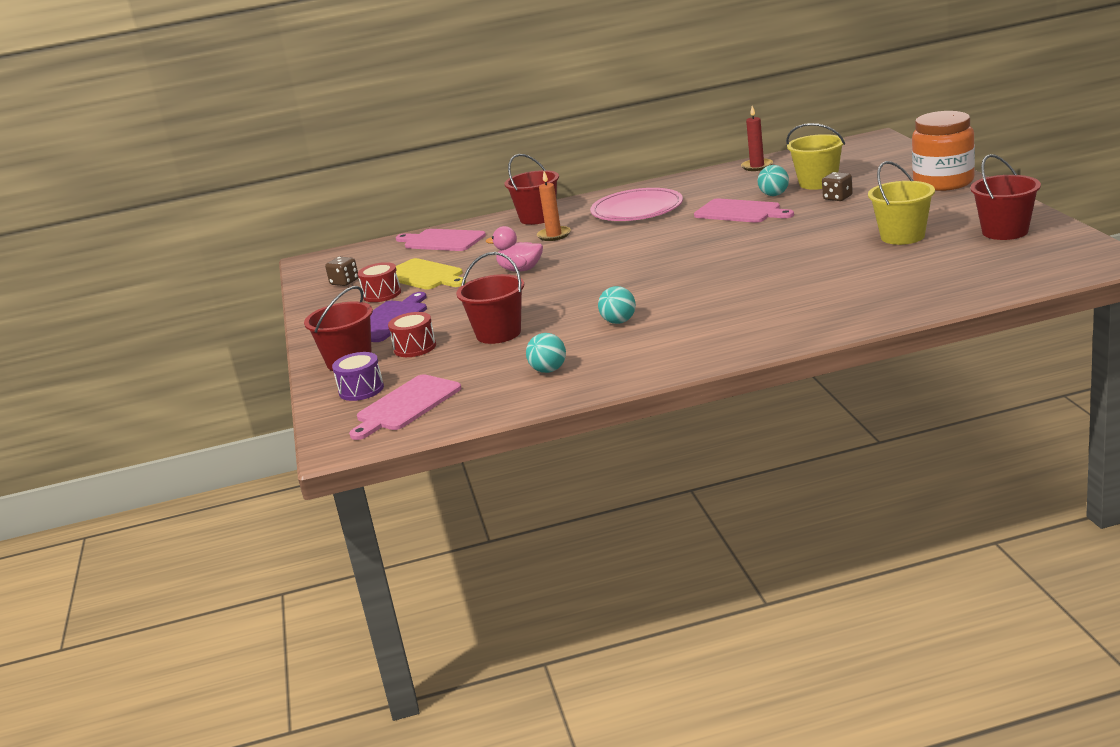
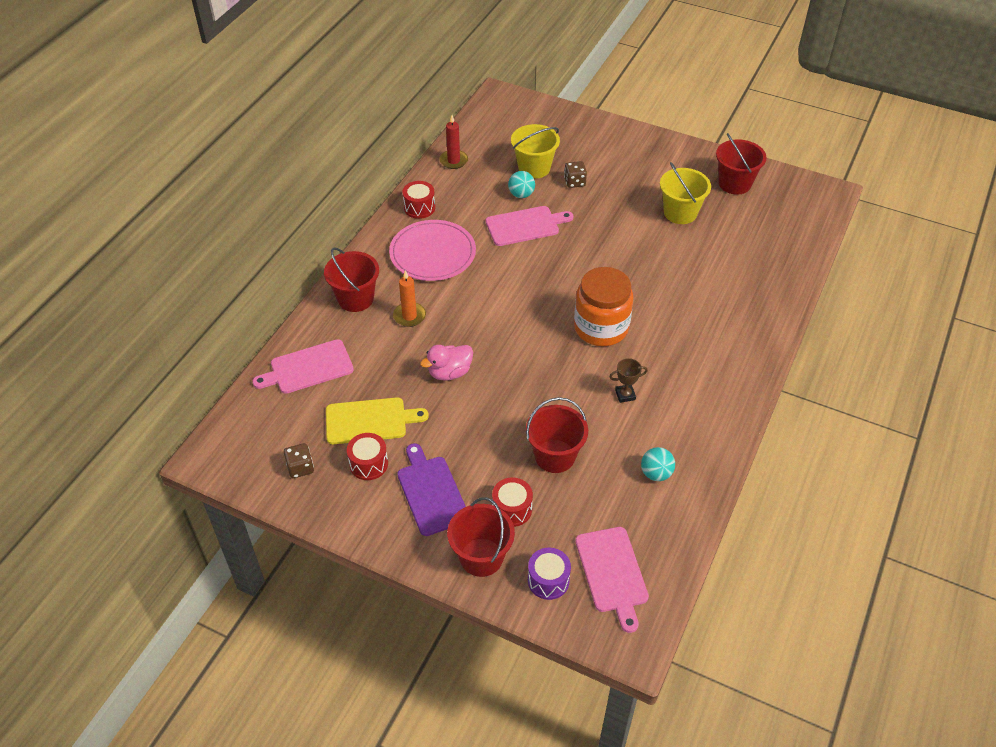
camera: 55 degrees left, 25 degrees up
turquoise ball [598,286,636,324] -> brown trophy [609,358,648,403]
orange jar [912,111,975,191] -> orange jar moved to [574,267,633,346]
none -> red drum [403,181,435,219]

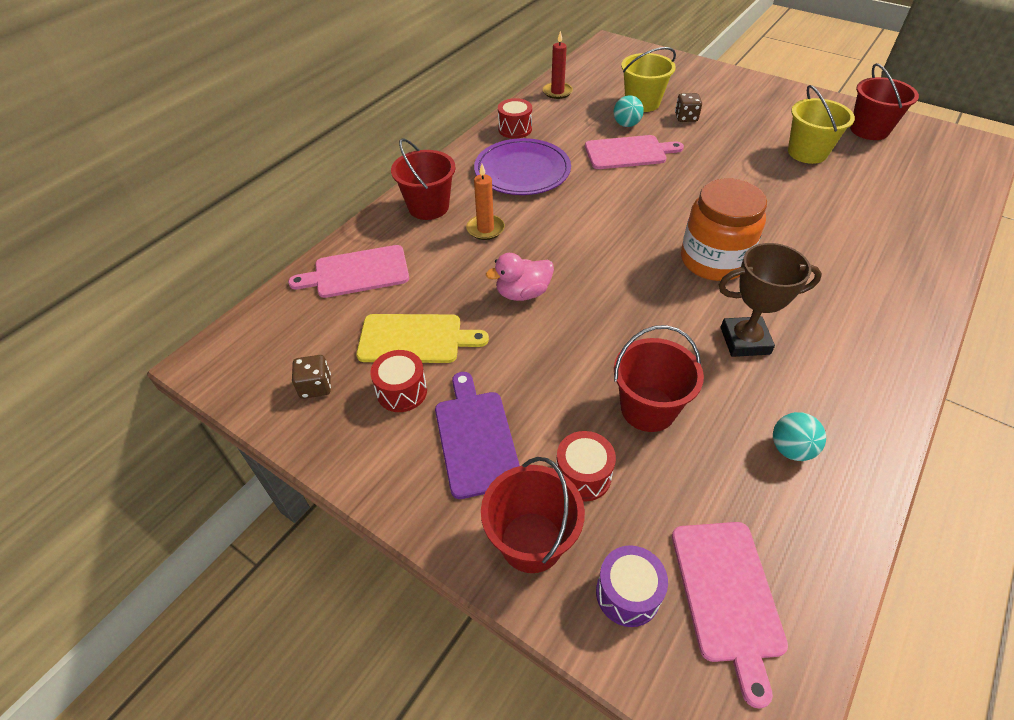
camera: 10 degrees right, 0 degrees up
pink plate [389,220,476,281] -> purple plate [474,138,571,195]
brown trophy [609,358,648,403] -> brown trophy [719,243,822,357], size x1.83

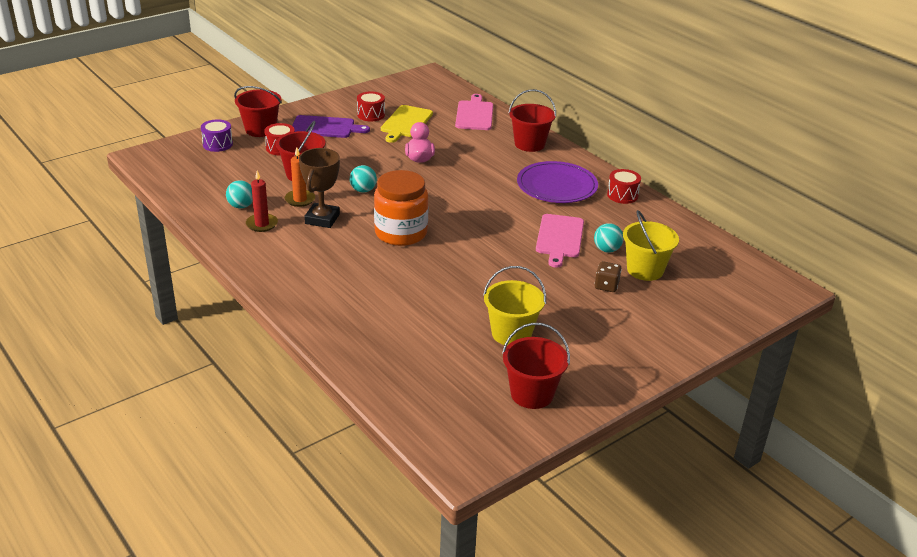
camera: 105 degrees right, 15 degrees down
brown dice [292,355,331,399] -> none
orange candle [466,164,505,240] -> orange candle moved to [285,147,315,207]
red candle [543,31,573,99] -> red candle moved to [246,171,278,232]
pink cutting board [672,522,788,708] -> none
none -> turquoise ball [350,165,377,192]

